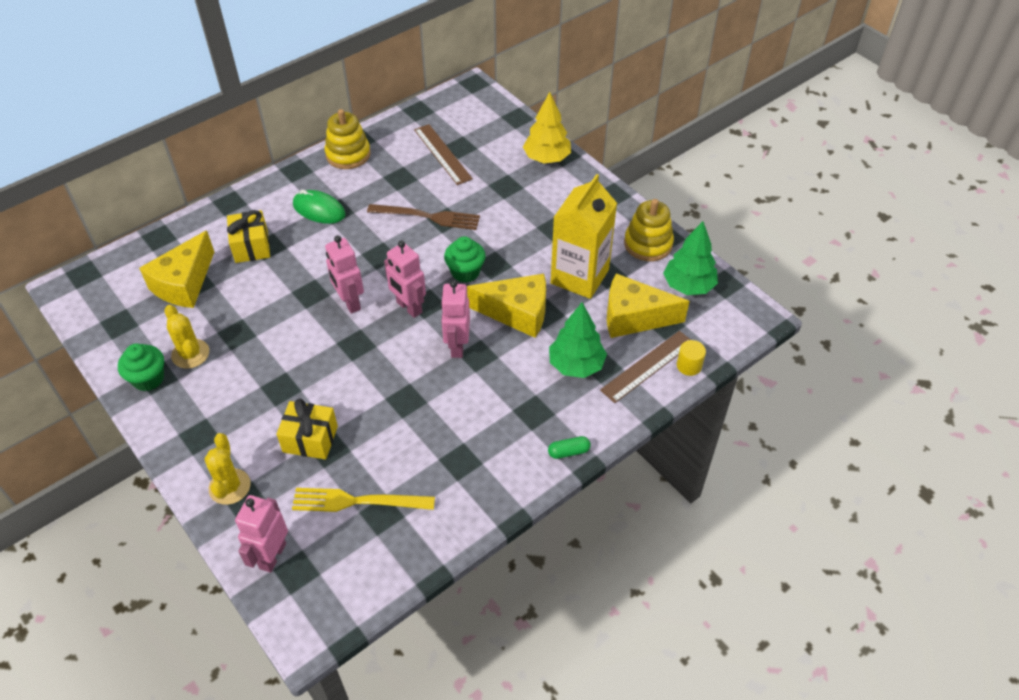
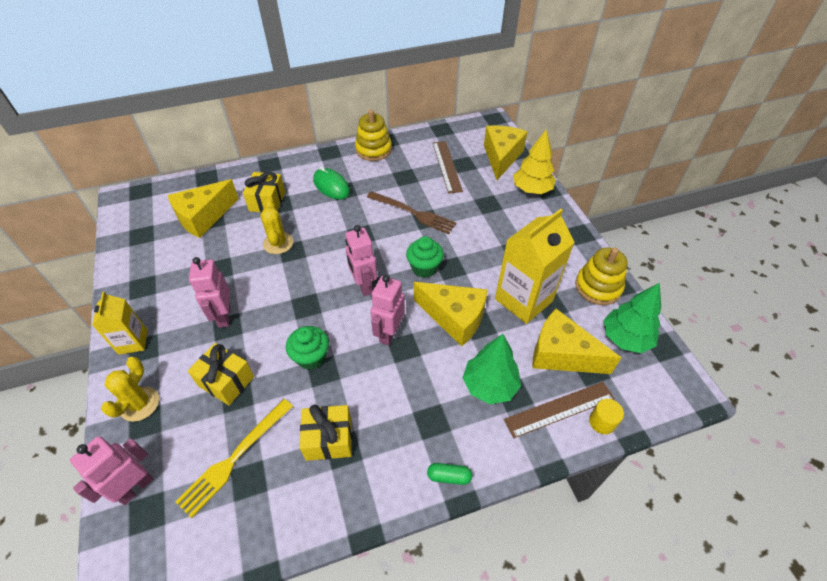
camera: 20 degrees right, 0 degrees up
green cupcake [118,343,164,391] -> green cupcake moved to [286,326,329,370]
yellow cactus [165,305,209,369] -> yellow cactus moved to [260,199,293,254]
yellow fork [292,488,435,512] -> yellow fork turned 75 degrees counterclockwise [175,399,293,518]
pink robot [325,235,364,314] -> pink robot moved to [189,257,231,328]
none -> yellow carton [92,292,147,355]
none -> yellow gift [300,405,352,461]
none -> yellow cheese [484,125,527,180]

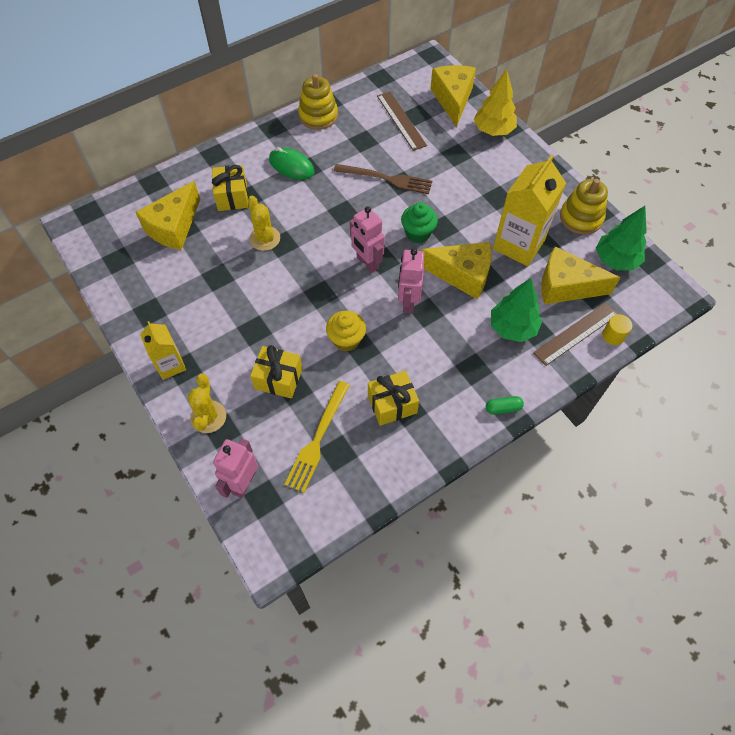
camera: 15 degrees left, 10 degrees up
pink robot [189,257,231,328] -> none
green cupcake [286,326,329,370] -> yellow cupcake [326,311,366,352]

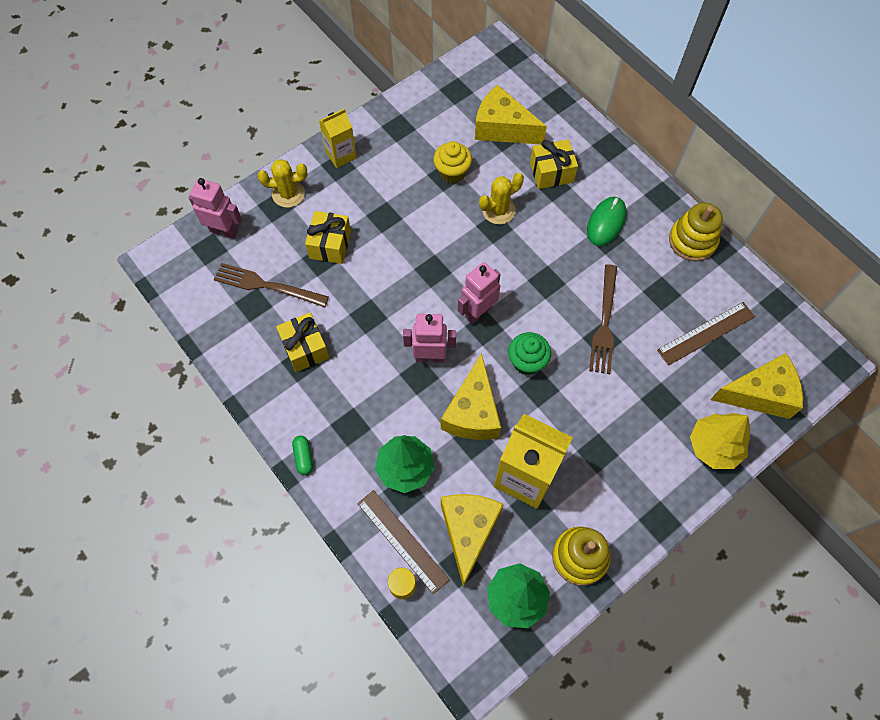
camera: 85 degrees right, 5 degrees up
yellow fork [284,381,350,493] -> brown fork [214,263,329,307]
yellow cupcake [326,311,366,352] -> yellow cupcake moved to [433,141,472,184]

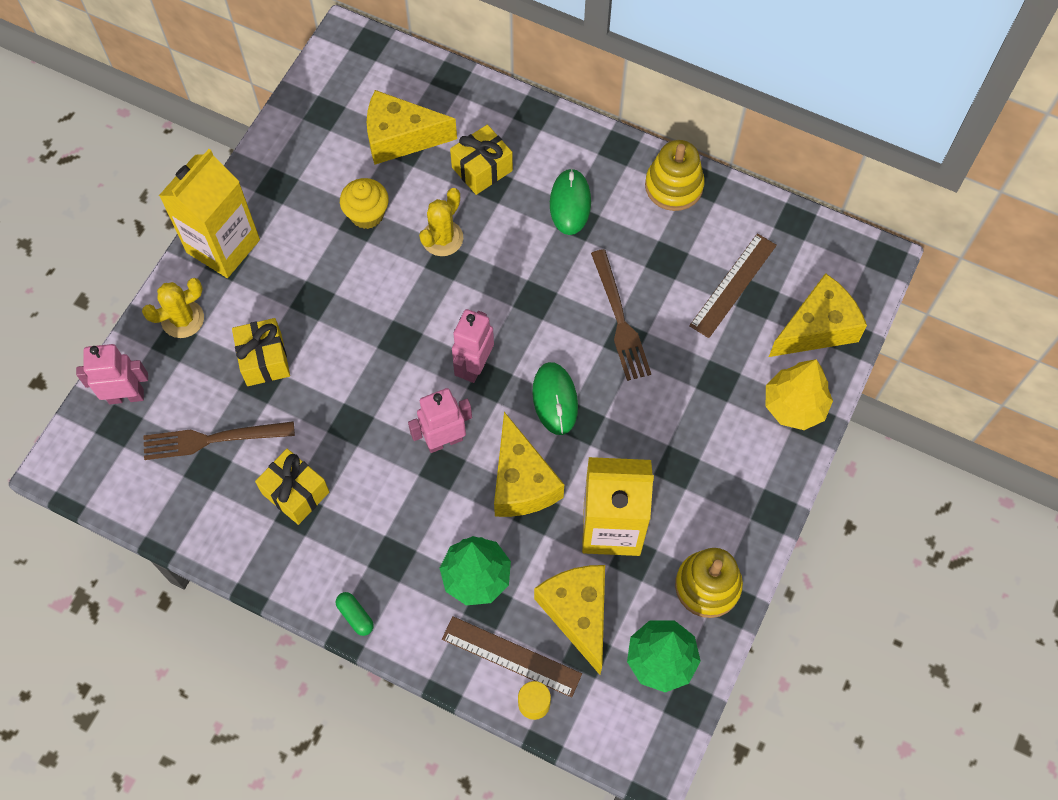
camera: 25 degrees left, 0 degrees up
yellow carton [319,109,357,168] -> yellow carton [159,149,260,278], size x1.76
green cupcake [508,332,551,375] -> green mouse [532,362,578,435]

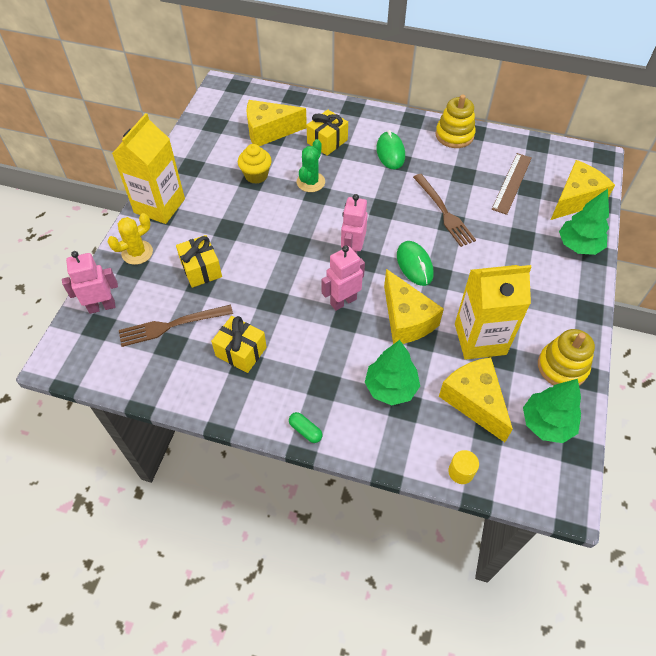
camera: 10 degrees left, 10 degrees down
yellow cactus [419,188,463,256] -> green cactus [297,139,325,192]
brown ruler [442,616,582,698] -> none
yellow tree [766,359,833,430] -> green tree [559,189,609,255]

